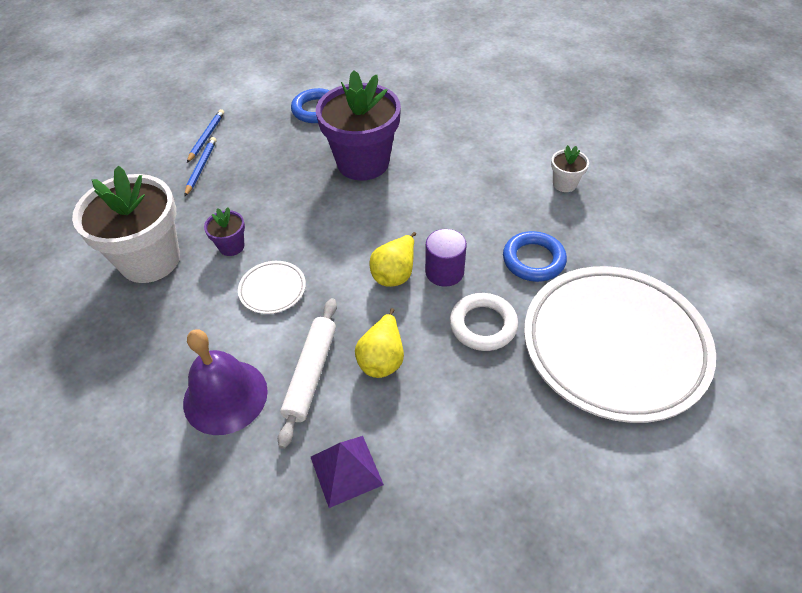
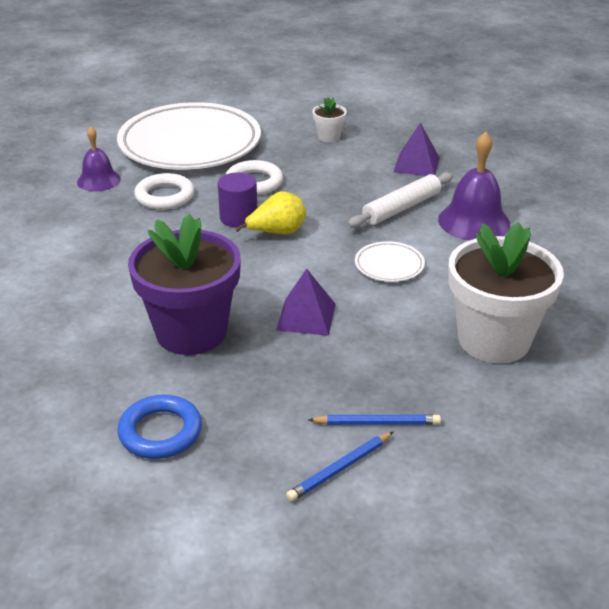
camera: 145 degrees left, 15 degrees down
blue pencil [185,137,216,196] -> blue pencil turned 135 degrees counterclockwise [308,414,441,425]
purple flower pot [204,207,245,256] -> none
yellow pear [355,308,404,378] -> none
blue ring [503,231,567,282] -> white ring [134,173,195,210]
white flower pot [551,145,589,192] -> white flower pot moved to [312,97,347,142]
none -> purple bell [77,126,121,192]
none -> purple pyramid [276,268,336,336]

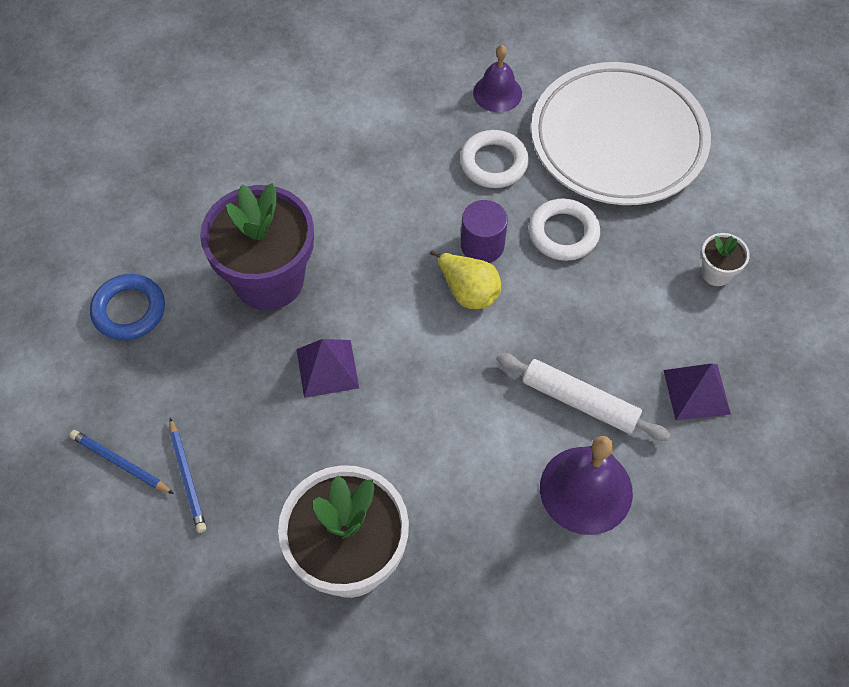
camera: 70 degrees right, 25 degrees up
white plate [355,241,425,282] -> none

